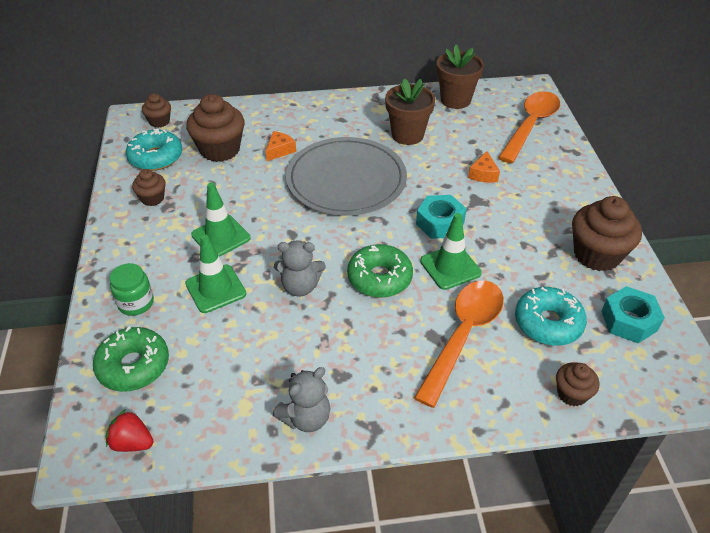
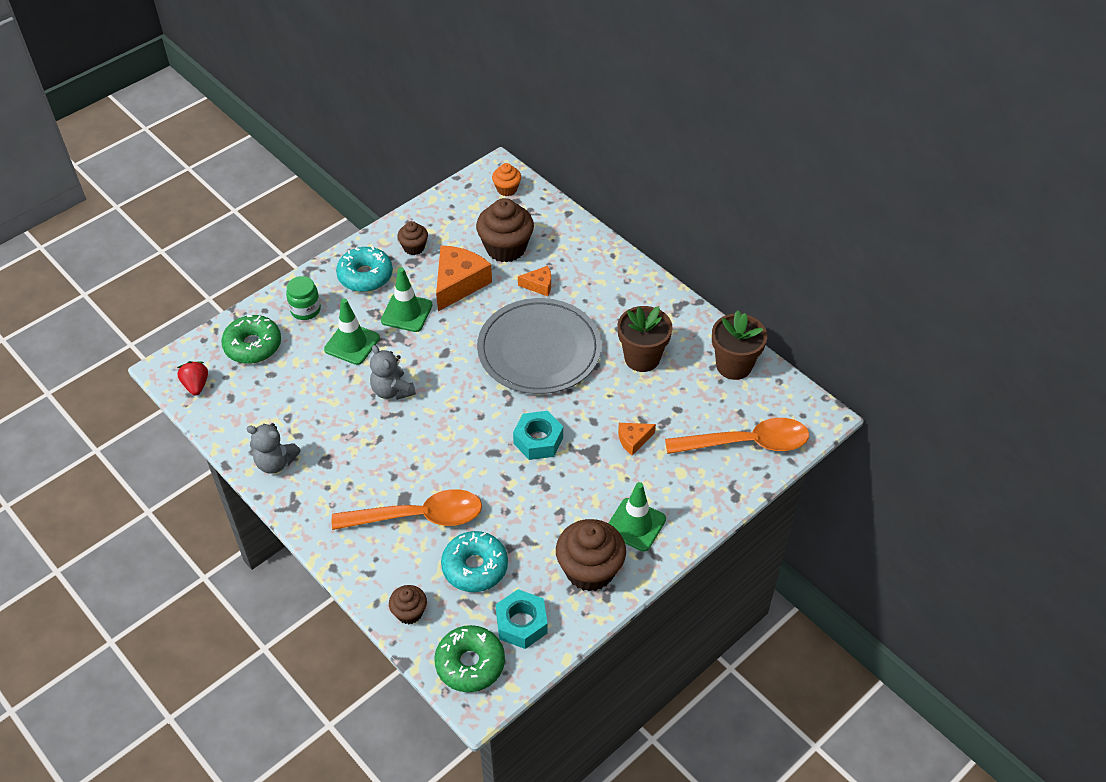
camera: 55 degrees right, 5 degrees up
turquoise donut [126,129,182,171] -> turquoise donut moved to [336,246,393,292]
brown cupcake [142,93,171,128] -> orange cupcake [492,163,521,196]
green donut [347,244,413,298] -> green donut moved to [434,625,505,692]
green traffic cone [420,213,482,290] -> green traffic cone moved to [608,482,666,551]
none -> orange cheese [436,245,492,311]

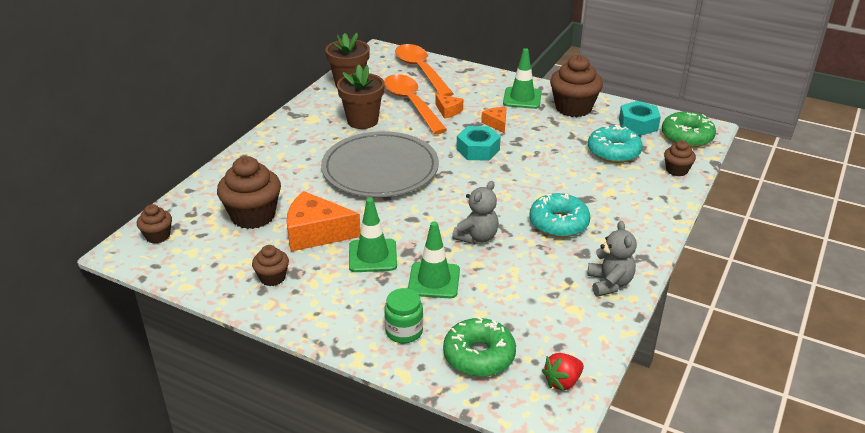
camera: 110 degrees left, 15 degrees down
orange spoon [332,489,482,530] -> orange spoon moved to [384,74,447,134]
turquoise donut [336,246,393,292] -> turquoise donut moved to [529,193,590,238]
orange cupcake [492,163,521,196] -> brown cupcake [137,204,172,244]
orange cheese [518,266,551,296] -> orange cheese moved to [481,107,506,133]

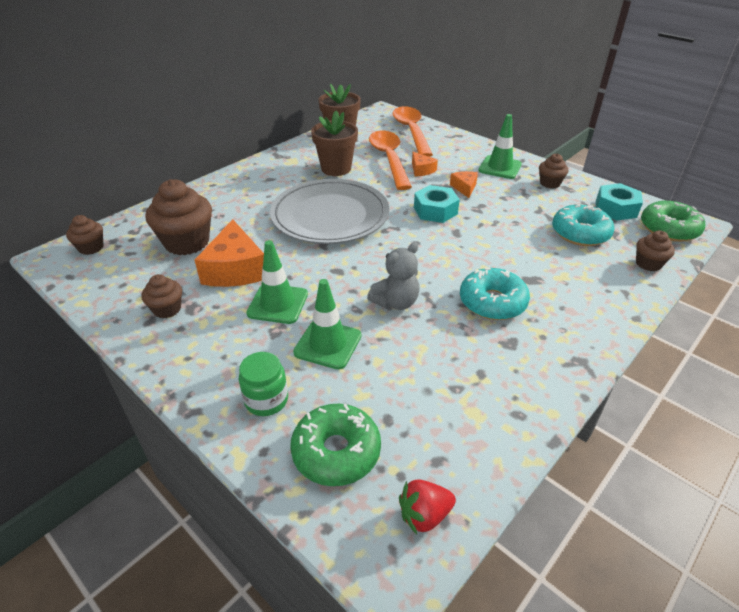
camera: 15 degrees right, 5 degrees up
orange cheese [286,191,361,252] -> orange cheese turned 120 degrees counterclockwise [195,219,264,287]
brown cupcake [550,55,603,117] -> brown cupcake [539,153,569,188], size x0.53
grey teddy bear [587,221,637,297] -> none

